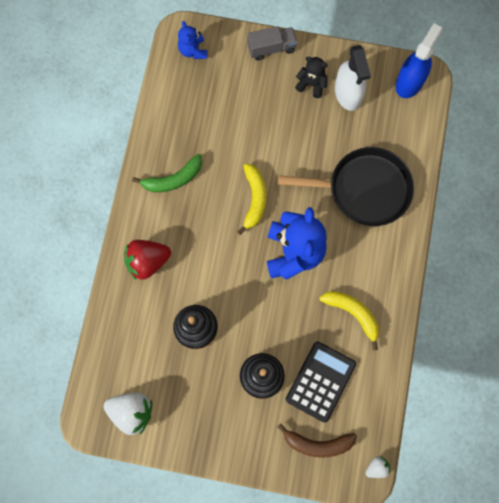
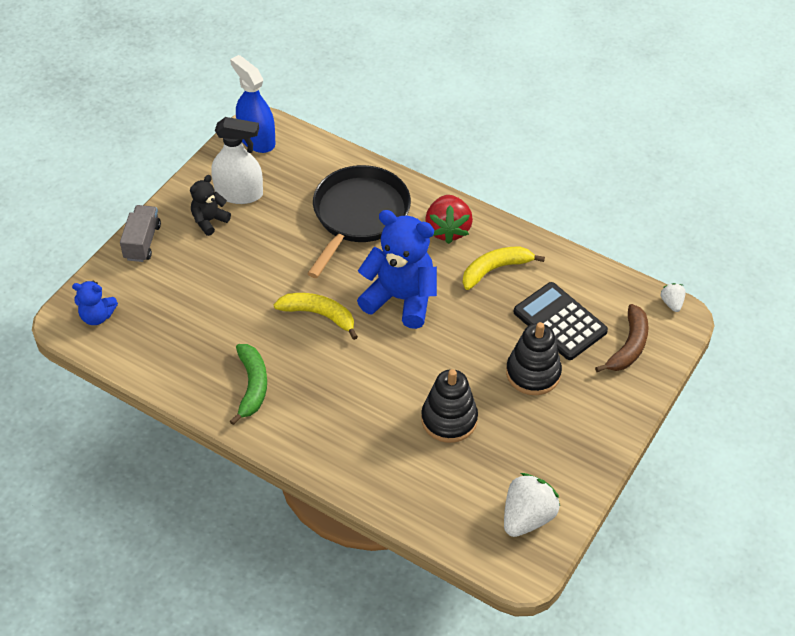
camera: 70 degrees left, 25 degrees down
red strawberry [124,240,171,280] -> red strawberry moved to [425,195,473,244]

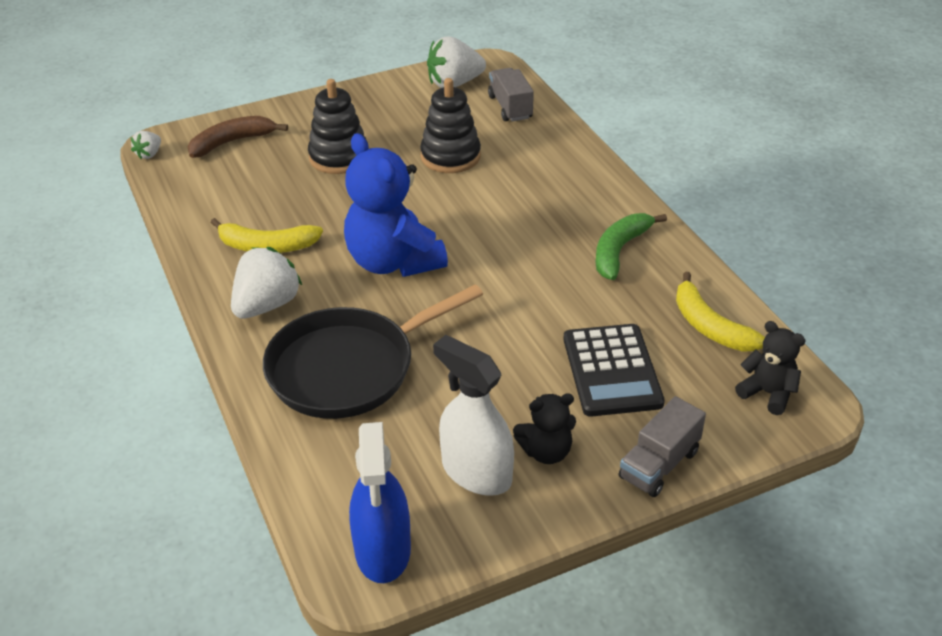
camera: 145 degrees left, 10 degrees down
blue teddy bear [72,281,118,325] -> black teddy bear [735,321,806,415]
yellow banana [274,293,358,340] -> yellow banana moved to [676,272,765,352]
red strawberry [425,195,473,244] -> white strawberry [231,247,302,319]
black calculator [514,282,608,360] -> black calculator moved to [563,324,665,417]
none -> grey truck [488,68,534,122]

